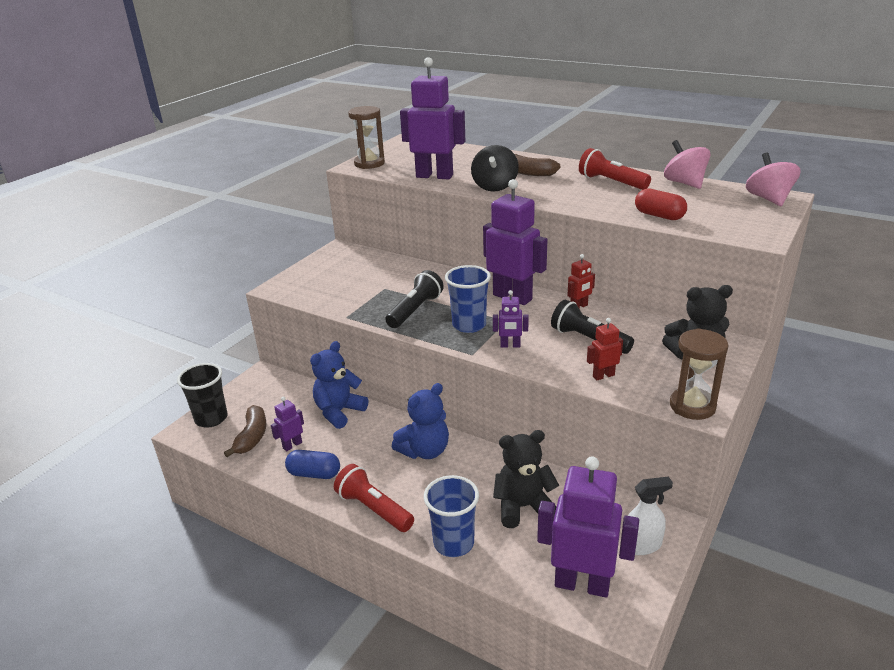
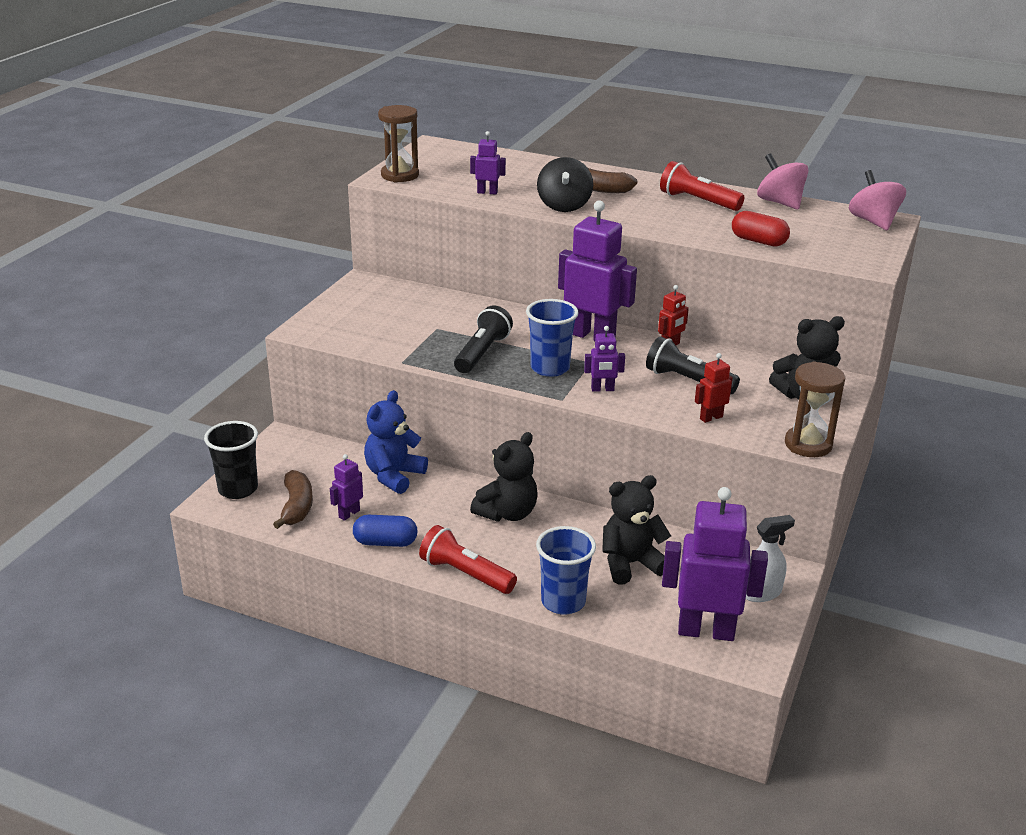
camera: 10 degrees left, 0 degrees up
blue teddy bear [392,383,449,459] -> black teddy bear [470,432,538,522]
purple robot [400,57,465,179] -> purple robot [470,131,506,195], size x0.46

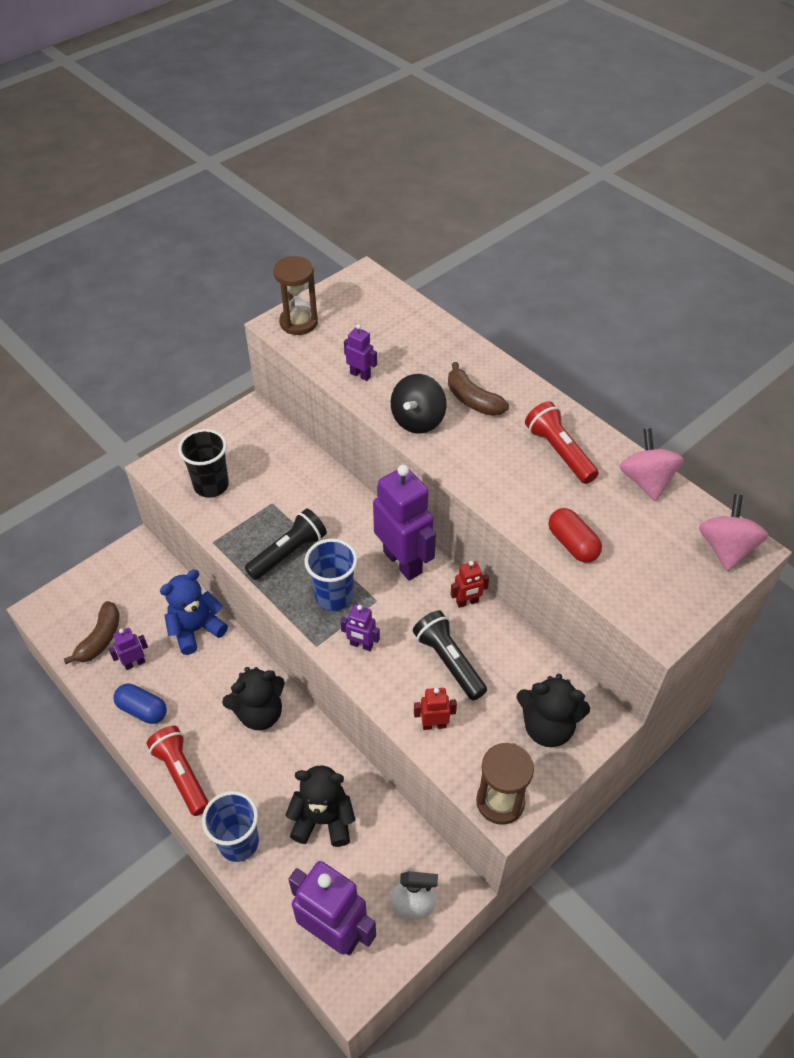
camera: 25 degrees right, 20 degrees up
black cup [204,421,258,499] -> black cup moved to [178,429,229,498]

